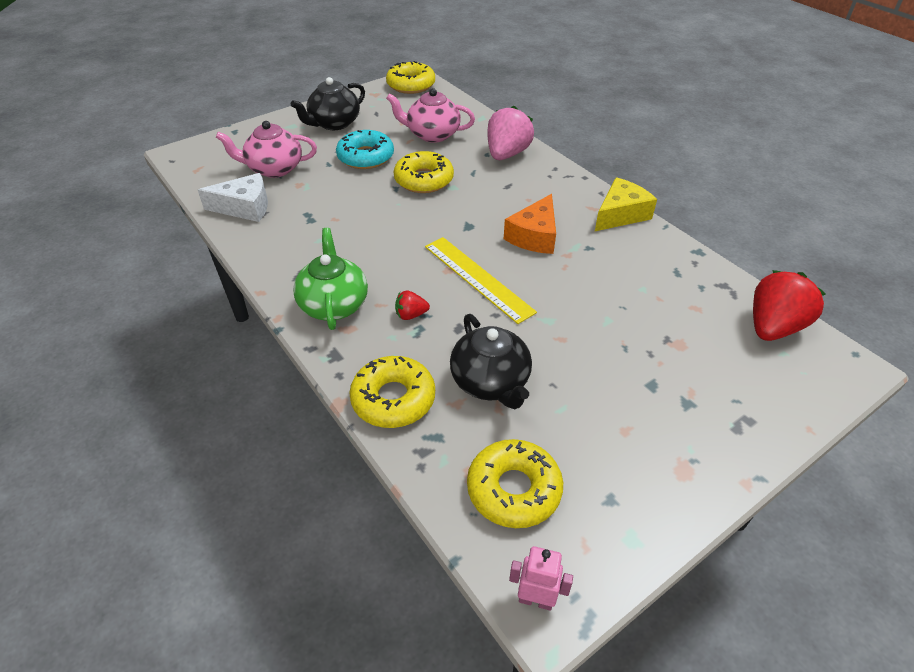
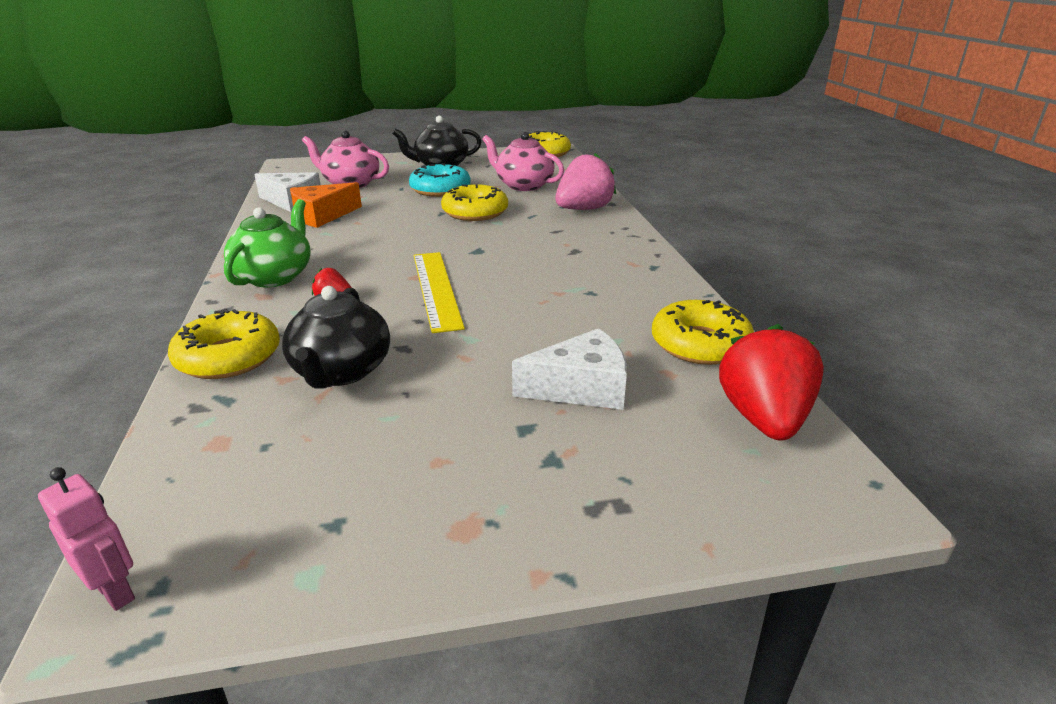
camera: 25 degrees right, 15 degrees down
yellow donut [467,439,563,528] -> yellow donut moved to [652,300,754,365]
orange cheese [504,194,556,254] -> orange cheese moved to [290,182,362,228]
yellow cheese [595,177,657,231] -> none
red strawberry [753,270,826,341] -> red strawberry turned 60 degrees counterclockwise [719,324,824,441]
none -> white cheese [512,328,627,410]

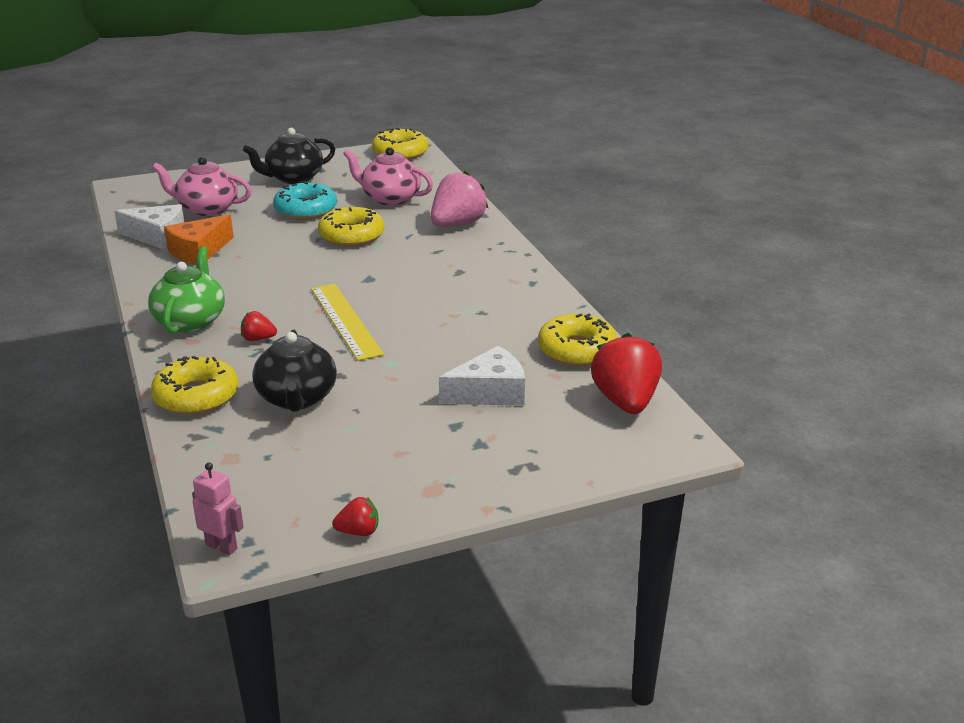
camera: 10 degrees left, 0 degrees up
none -> red strawberry [332,497,378,536]

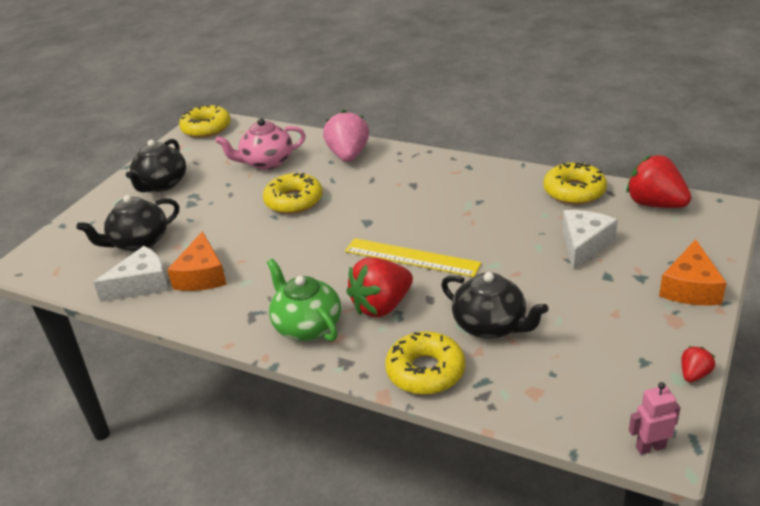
camera: 40 degrees left, 5 degrees up
pink teapot [152,157,252,216] -> black teapot [77,195,179,252]
red strawberry [241,311,277,341] -> red strawberry [346,257,413,317], size x2.11
turquoise donut [273,182,337,220] -> none
none -> orange cheese [659,239,727,306]

